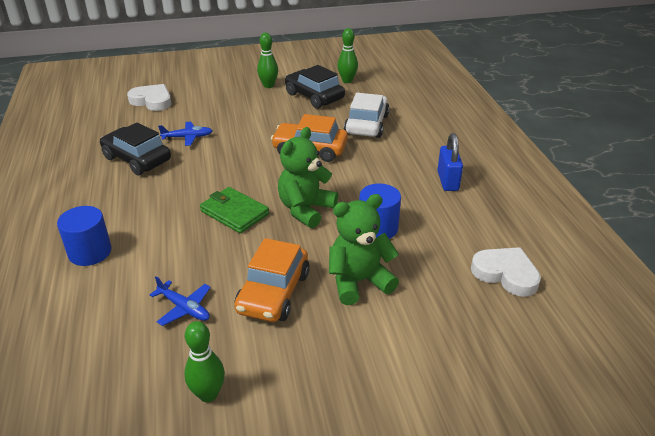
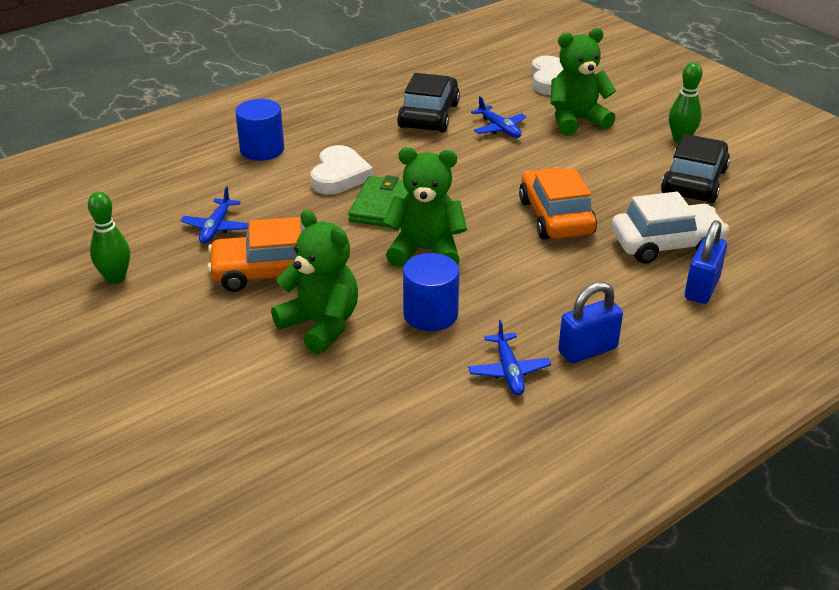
camera: 65 degrees right, 0 degrees up
green bowling pin [338,28,358,83] -> none
white heart [471,247,541,296] -> white heart moved to [311,145,373,194]
none -> blue plane [468,320,551,395]
none -> green teddy bear [551,28,616,136]
none -> blue padlock [685,220,727,304]

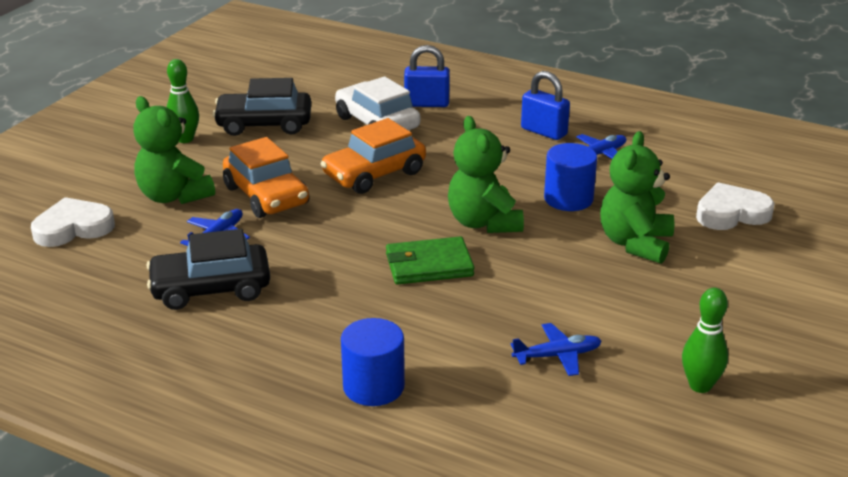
camera: 115 degrees left, 5 degrees down
orange car [207,217,304,292] -> orange car moved to [223,137,309,218]
white heart [311,145,373,194] -> white heart moved to [696,182,775,230]

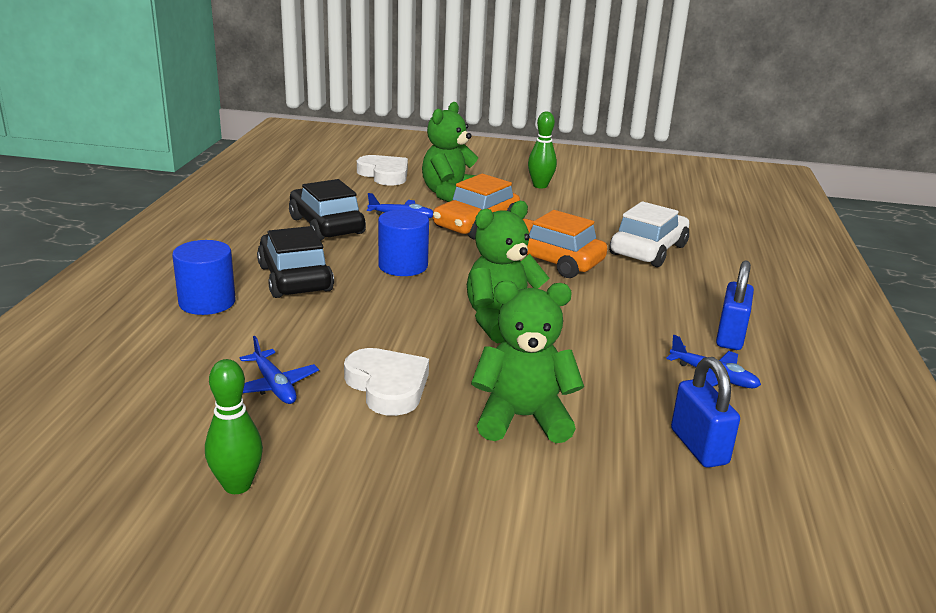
camera: 70 degrees right, 5 degrees down
black car [213,78,311,136] -> black car moved to [257,226,334,298]
green wallet [386,236,475,285] -> none
blue padlock [404,45,450,107] -> blue padlock moved to [671,357,740,468]
blue cylinder [544,143,597,211] -> blue cylinder moved to [378,210,429,276]
white heart [696,182,775,230] -> white heart moved to [344,348,429,416]

